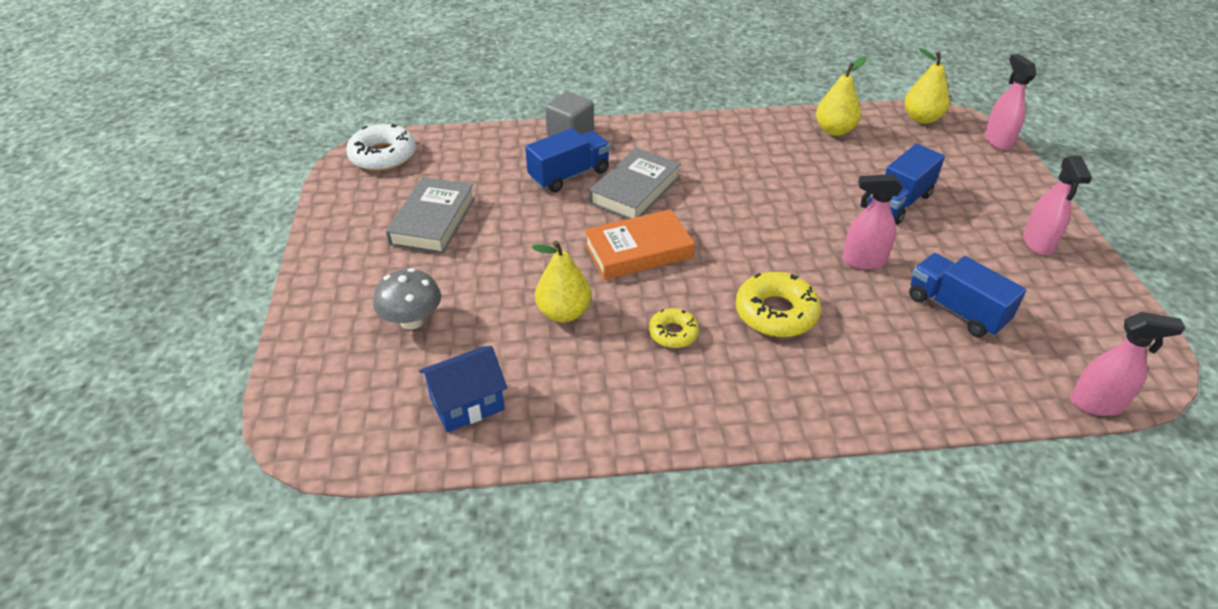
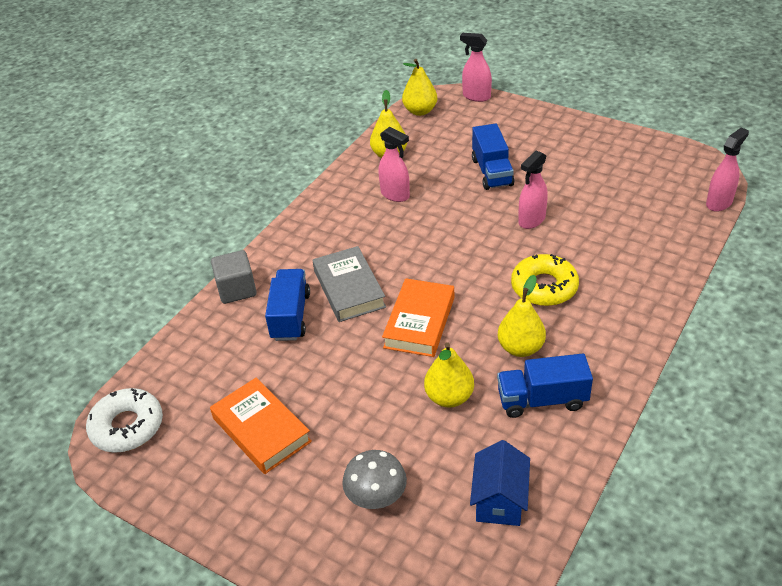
camera: 50 degrees left, 0 degrees up
grey book [386,177,475,254] -> orange book [210,378,312,474]
yellow donut [649,308,699,348] -> yellow pear [498,275,546,357]
blue truck [909,253,1026,337] -> blue truck moved to [497,353,593,418]
pink spray bottle [1023,156,1092,256] -> pink spray bottle moved to [378,127,410,202]

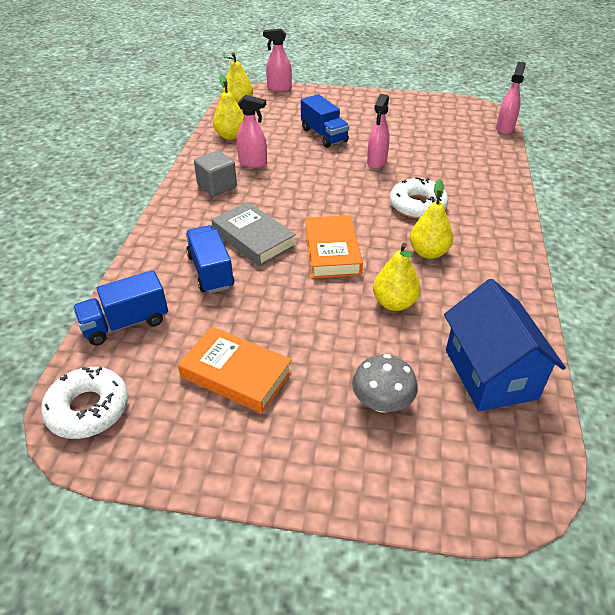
camera: 25 degrees left, 0 degrees up
grey cube [211,250,257,304] -> grey cube moved to [194,150,237,196]
blue house [470,440,530,526] -> blue house [444,279,566,411], size x1.57
blue truck [497,353,593,418] -> blue truck moved to [73,270,168,345]
yellow donut [511,254,579,306] -> white donut [390,177,448,219]

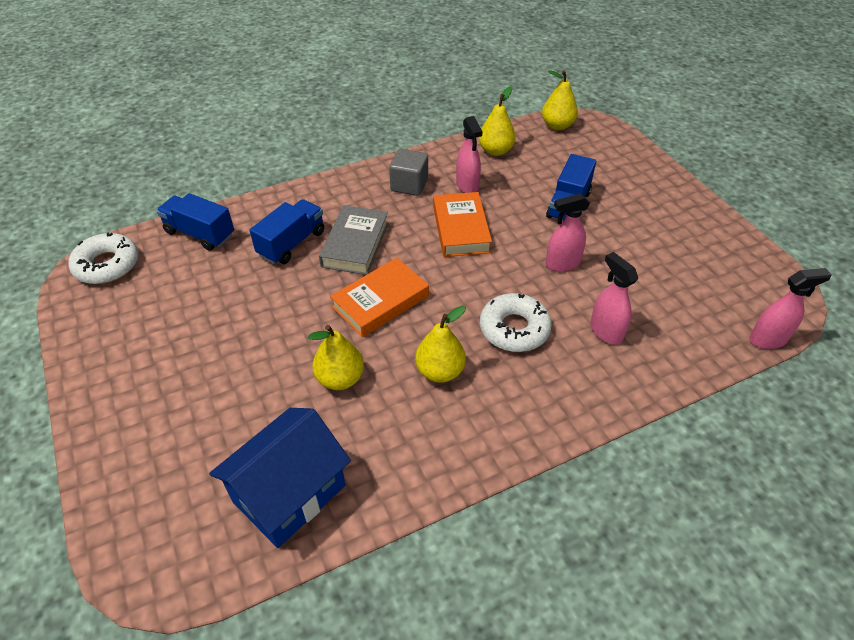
camera: 55 degrees right, 5 degrees up
orange book [178,327,292,413] -> orange book moved to [433,192,492,257]
pink spray bottle [263,29,292,92] -> pink spray bottle moved to [590,252,638,345]
grey mushroom [352,354,418,413] -> none

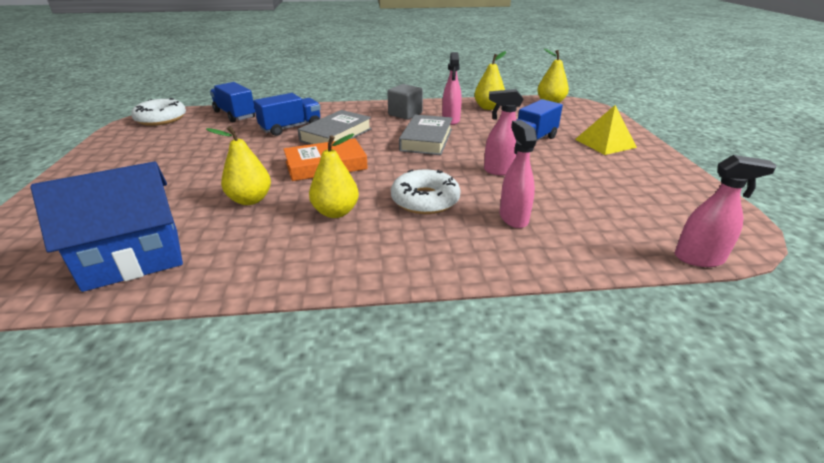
camera: 20 degrees right, 15 degrees down
orange book [433,192,492,257] -> grey book [399,114,453,155]
none -> yellow pyramid [575,105,637,155]

